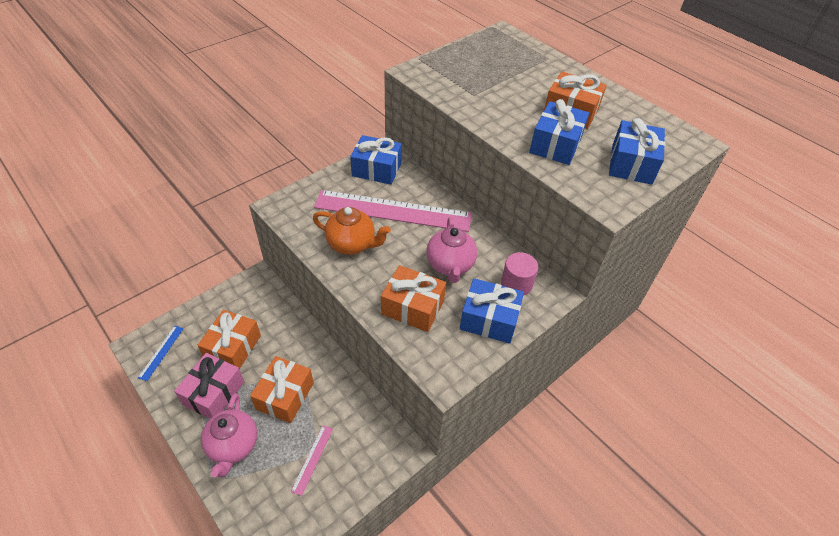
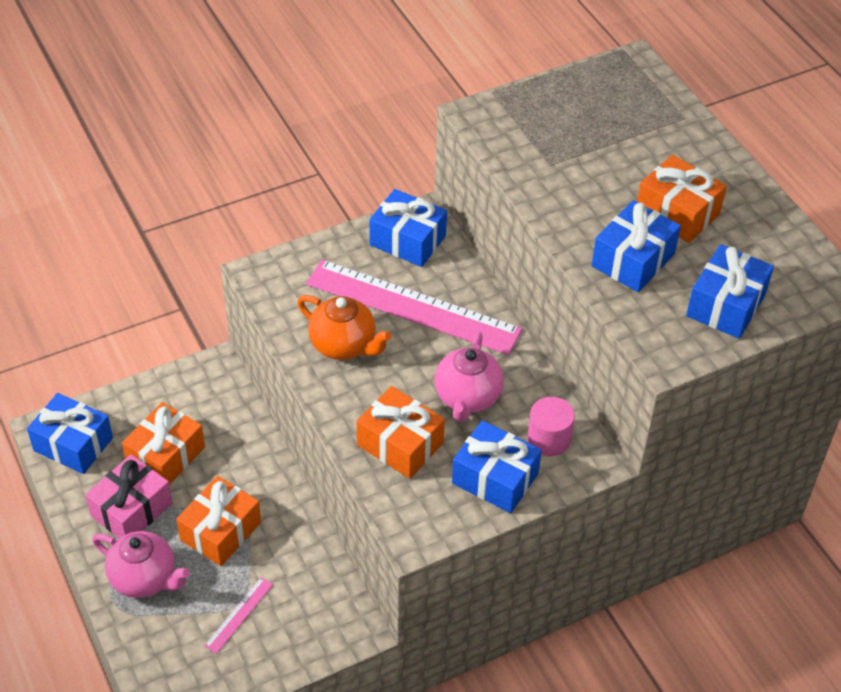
camera: 15 degrees right, 0 degrees up
blue ruler [138,326,184,381] -> blue gift [27,393,113,474]
pink teapot [201,393,257,477] -> pink teapot turned 75 degrees counterclockwise [92,531,190,598]

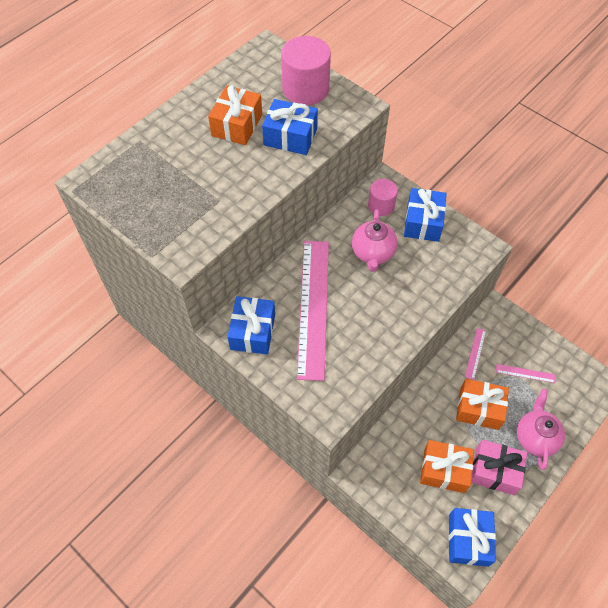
camera: 110 degrees left, 10 degrees up
orange teapot [298,295,392,360] -> none
orange gift [357,386,445,479] -> none
pink teapot [434,332,504,422] -> pink teapot turned 105 degrees clockwise [352,209,398,272]
blue gift [686,244,774,339] -> pink cylinder [281,36,331,105]
none -> pink ruler [465,328,486,380]

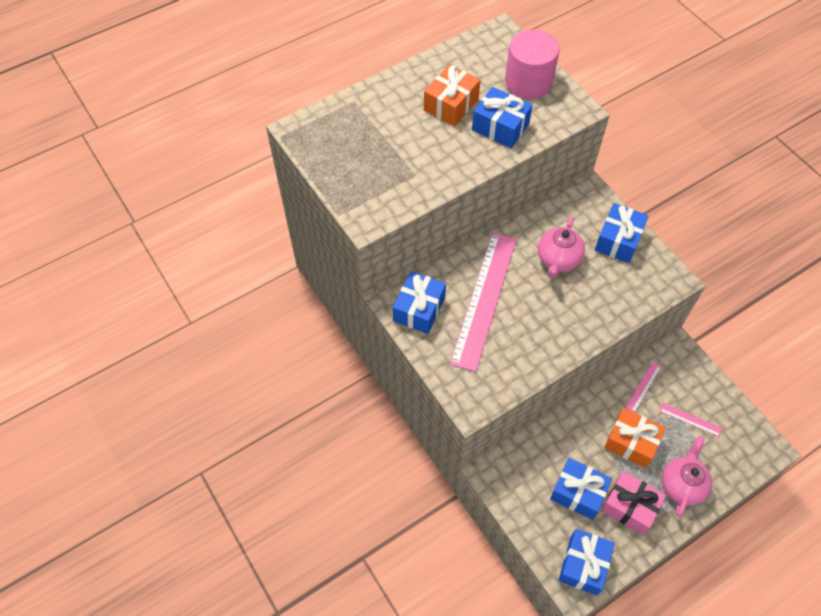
camera: 15 degrees right, 0 degrees up
pink cylinder [368,179,398,216] -> none
orange gift [420,440,474,493] -> blue gift [550,458,612,520]

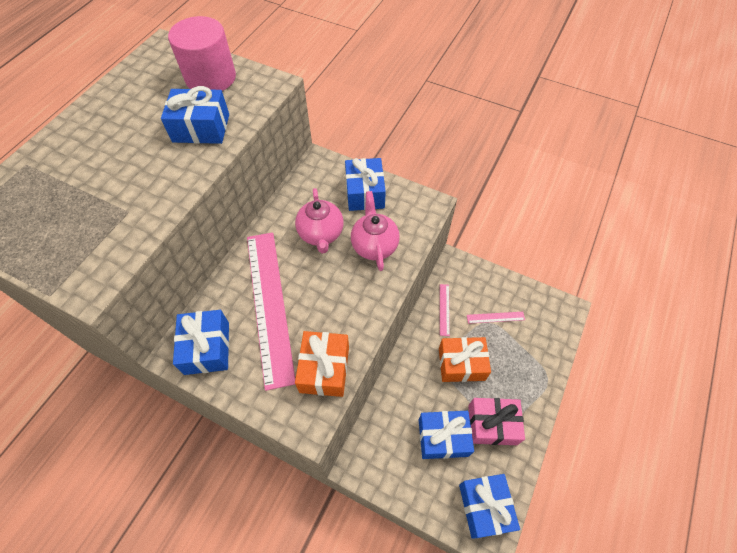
camera: 30 degrees left, 0 degrees up
orange gift [424,64,481,126] -> orange gift moved to [295,331,349,397]
pink teapot [662,436,712,517] -> pink teapot moved to [351,191,400,271]

